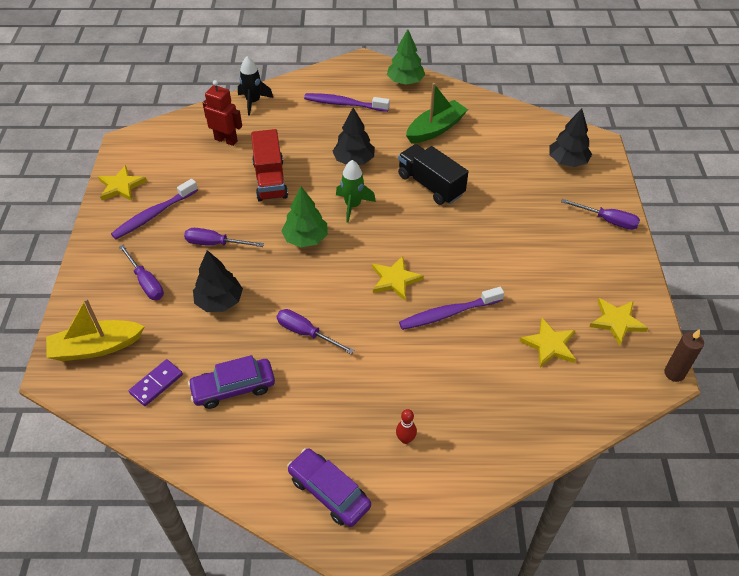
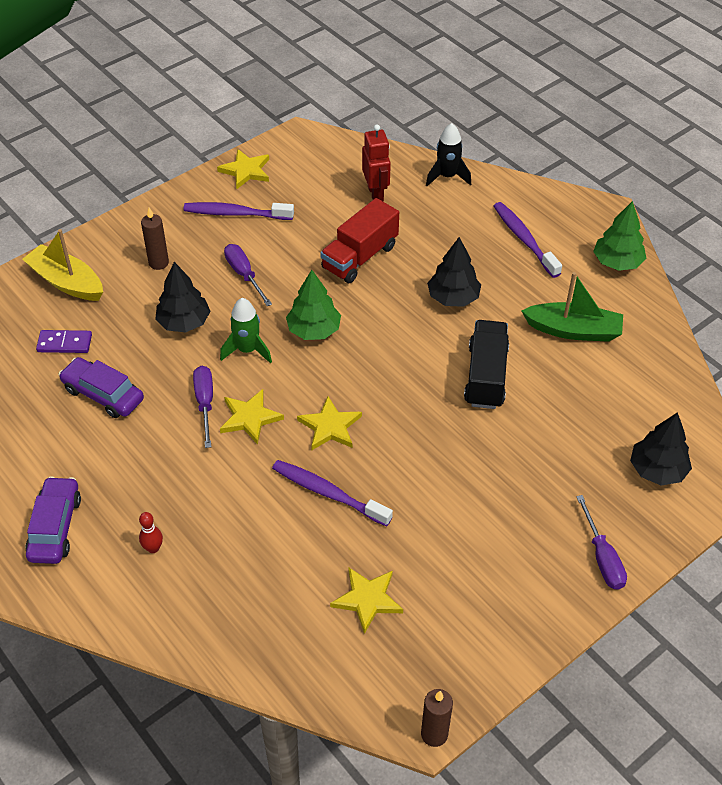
camera: 50 degrees right, 0 degrees up
purple screwdriver [119,245,164,300] -> brown candle [141,208,169,270]
green rocket [336,160,376,223] -> green rocket moved to [220,298,272,364]
yellow star [589,298,648,346] -> yellow star moved to [220,389,284,445]

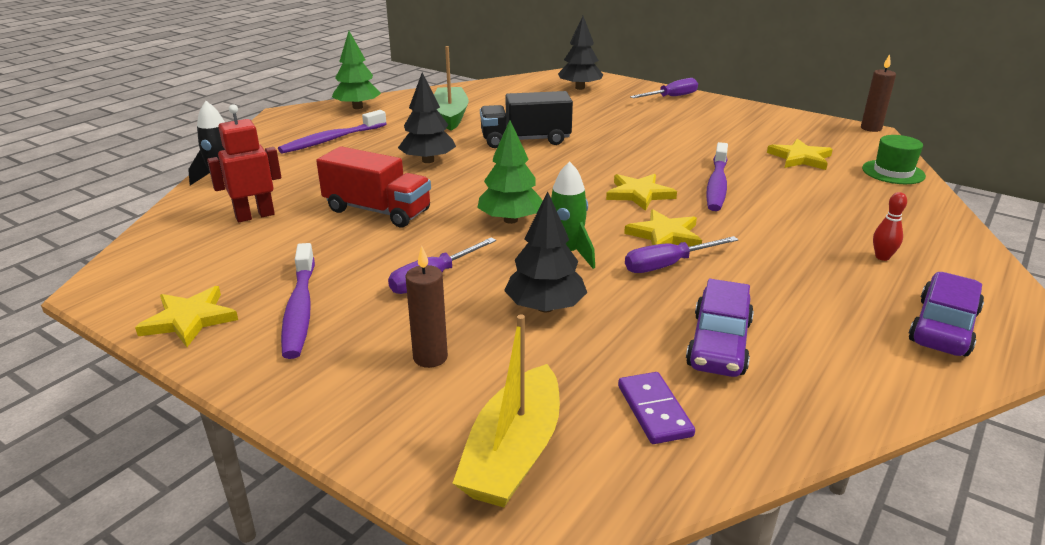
camera: 105 degrees left, 20 degrees down
purple car [25,476,81,564] -> purple car turned 135 degrees clockwise [909,272,984,356]
none -> green hat [862,135,926,184]

